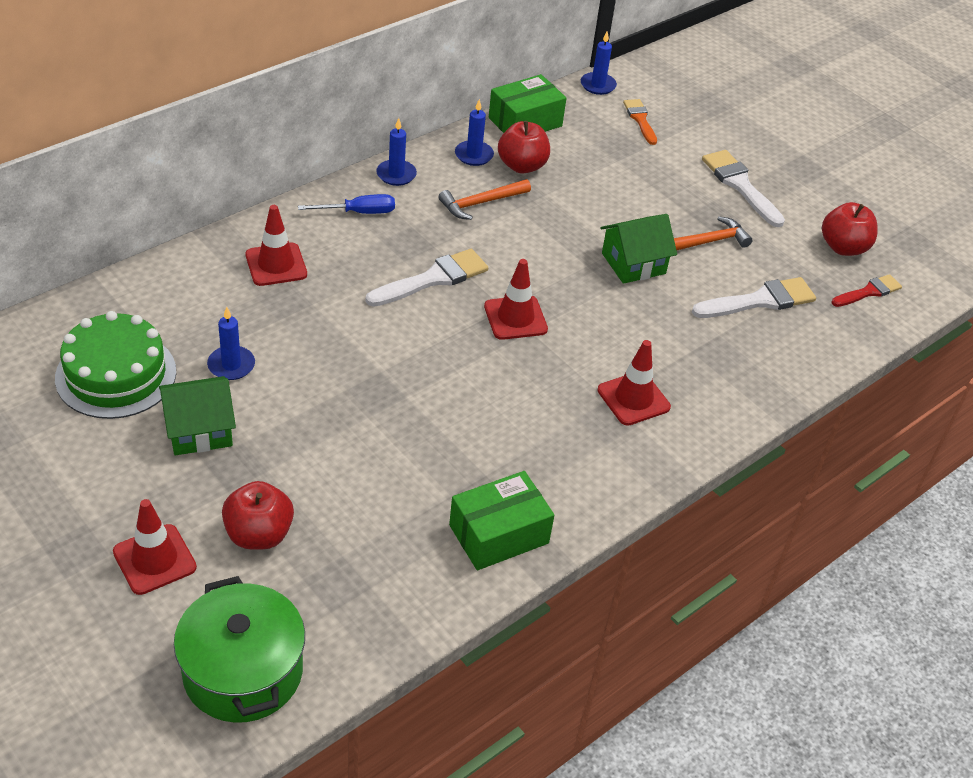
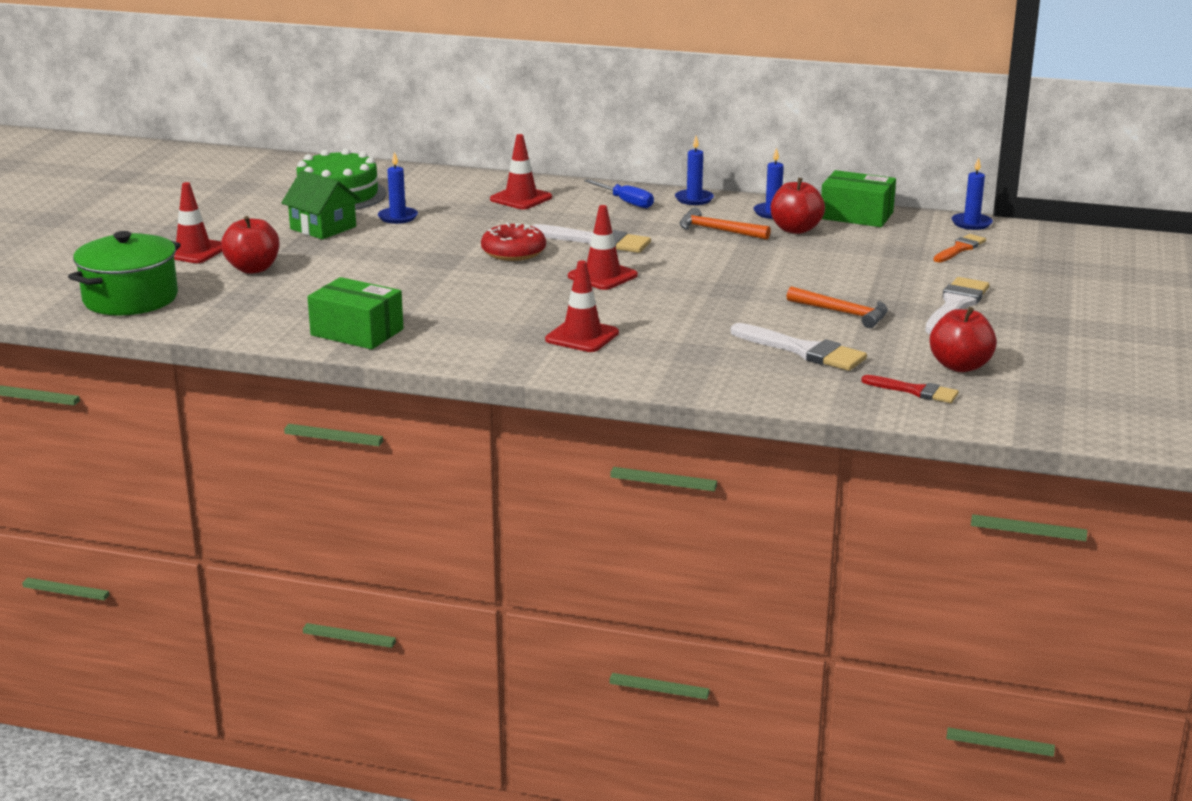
camera: 60 degrees right, 20 degrees down
green house [600,214,677,284] -> none
none -> red donut [481,222,546,261]

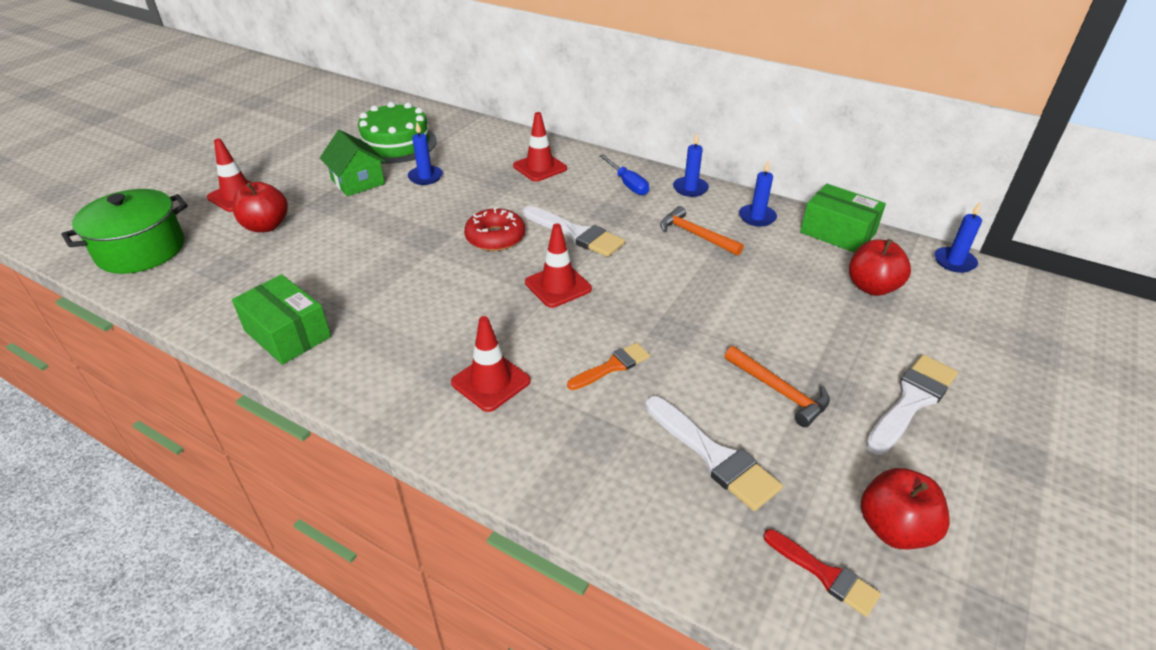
camera: 15 degrees right, 15 degrees up
red apple [771,178,825,234] -> red apple moved to [849,239,911,296]
orange brush [934,234,986,262] -> orange brush moved to [567,343,650,390]

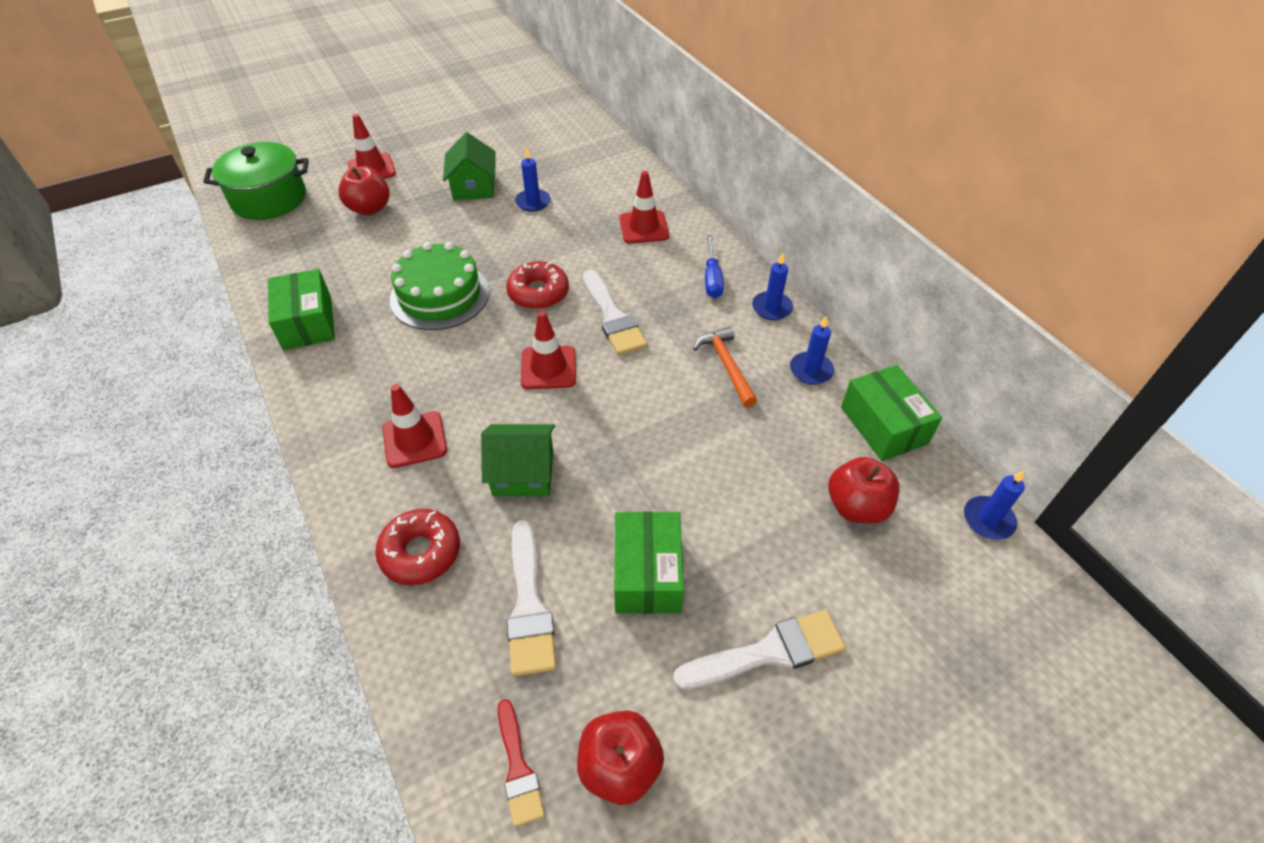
camera: 30 degrees right, 10 degrees up
green cake [358,102,437,164] -> green cake moved to [390,242,490,330]
orange brush [567,343,650,390] -> green house [481,424,555,496]
orange hammer [725,346,830,427] -> green box [614,512,684,614]
none -> red donut [375,509,460,585]

